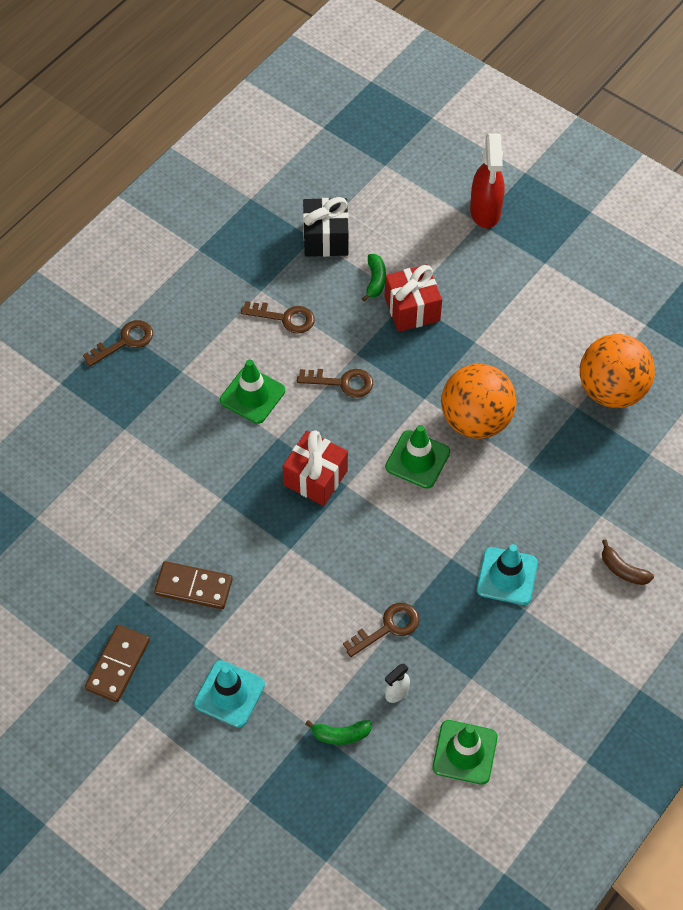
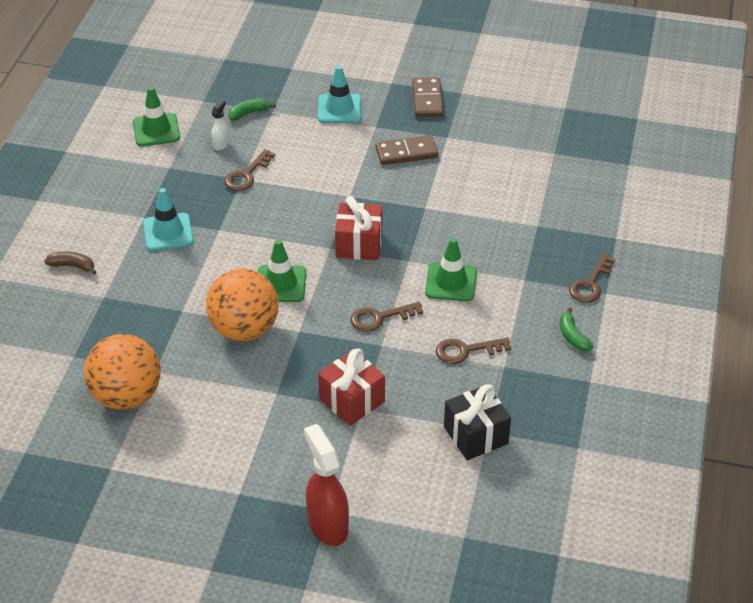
camera: 155 degrees right, 15 degrees down
green banana [362,254,386,301] -> green banana moved to [560,307,594,351]

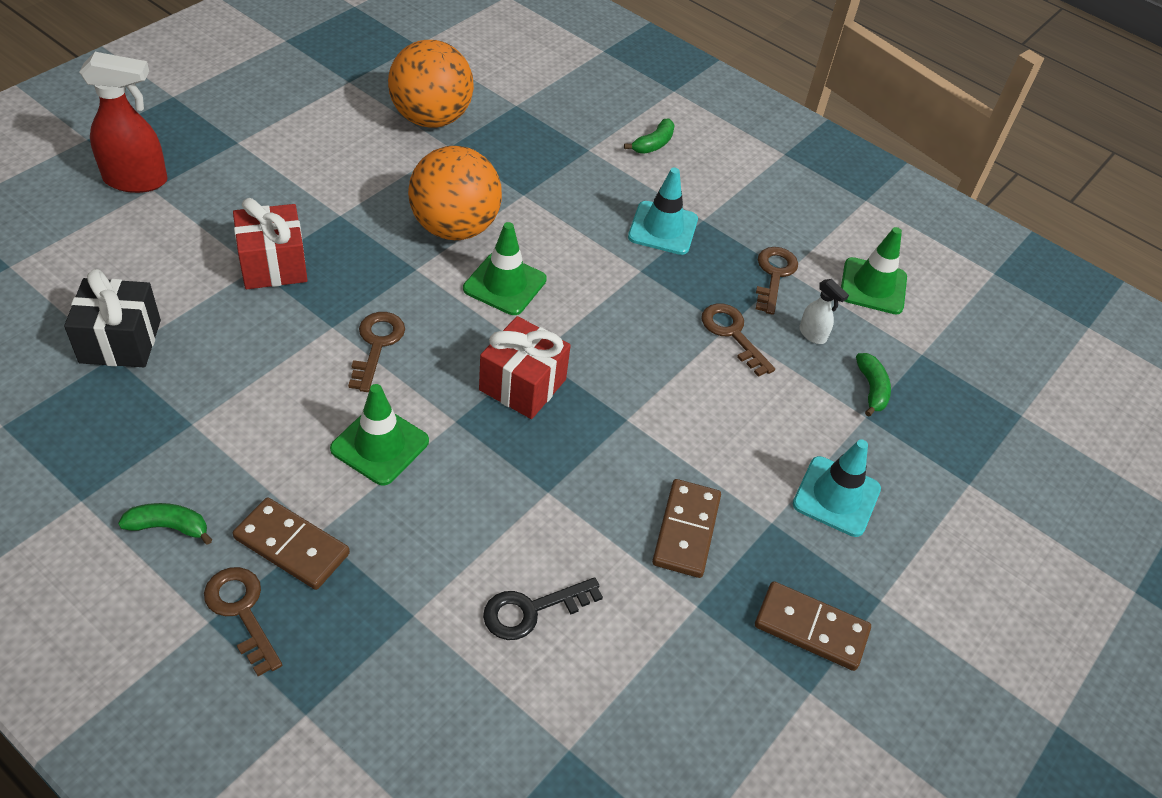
camera: 110 degrees right, 5 degrees up
brown banana [44,252,96,275] -> green banana [624,118,675,154]
brown key [436,337,511,364] -> brown key moved to [756,247,798,315]
none -> brown domino [233,497,350,590]
none -> black key [483,577,603,640]

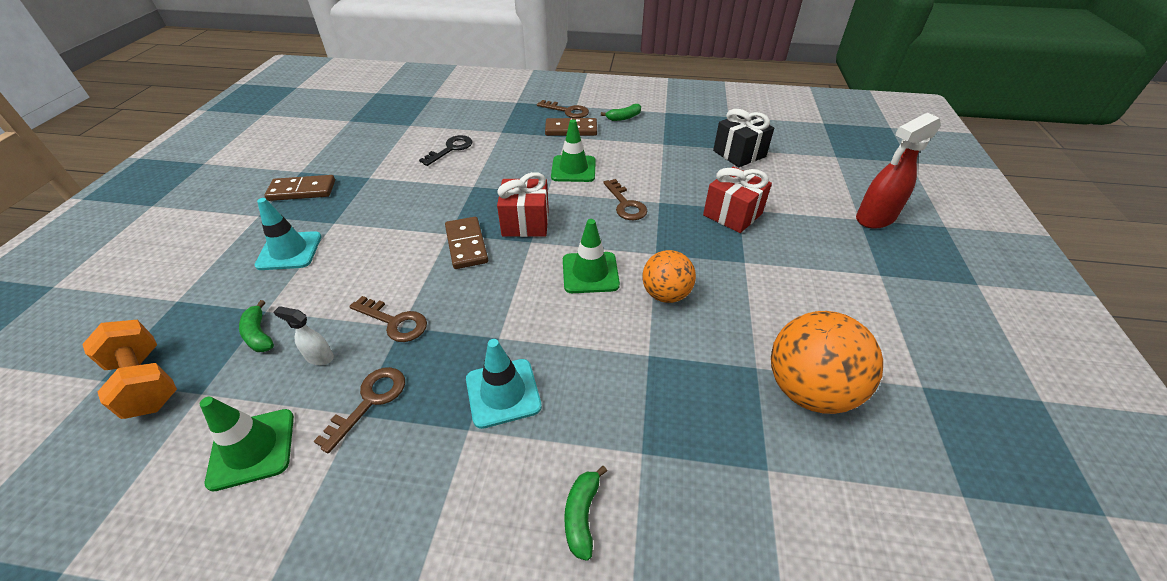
camera: 155 degrees right, 5 degrees down
orange ball [408,146,502,240] -> orange ball [642,250,696,303], size x0.63
brown domino [652,479,721,578] -> brown domino moved to [445,217,488,269]
brown key [756,247,798,315] -> brown key turned 135 degrees counterclockwise [314,367,405,453]
none -> orange dumbbell [82,320,177,419]

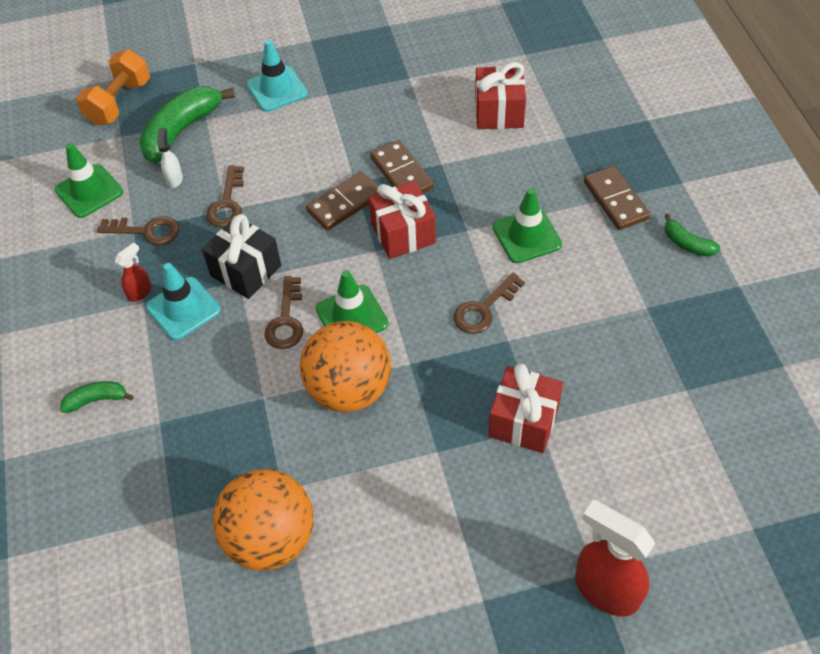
camera: 70 degrees right, 10 degrees up
green banana [239,300,274,352] -> green banana [139,86,235,164], size x2.00
brown domino [264,175,335,201] -> brown domino moved to [370,140,434,193]
black key [419,135,472,166] -> red gift [475,62,526,129]
brown key [537,100,589,118] -> brown key moved to [264,276,303,349]
orange ball [642,250,696,303] -> orange ball [300,321,391,412], size x1.58
black gift [713,109,774,167] -> black gift moved to [202,214,281,299]
none -> red spray bottle [115,242,151,302]

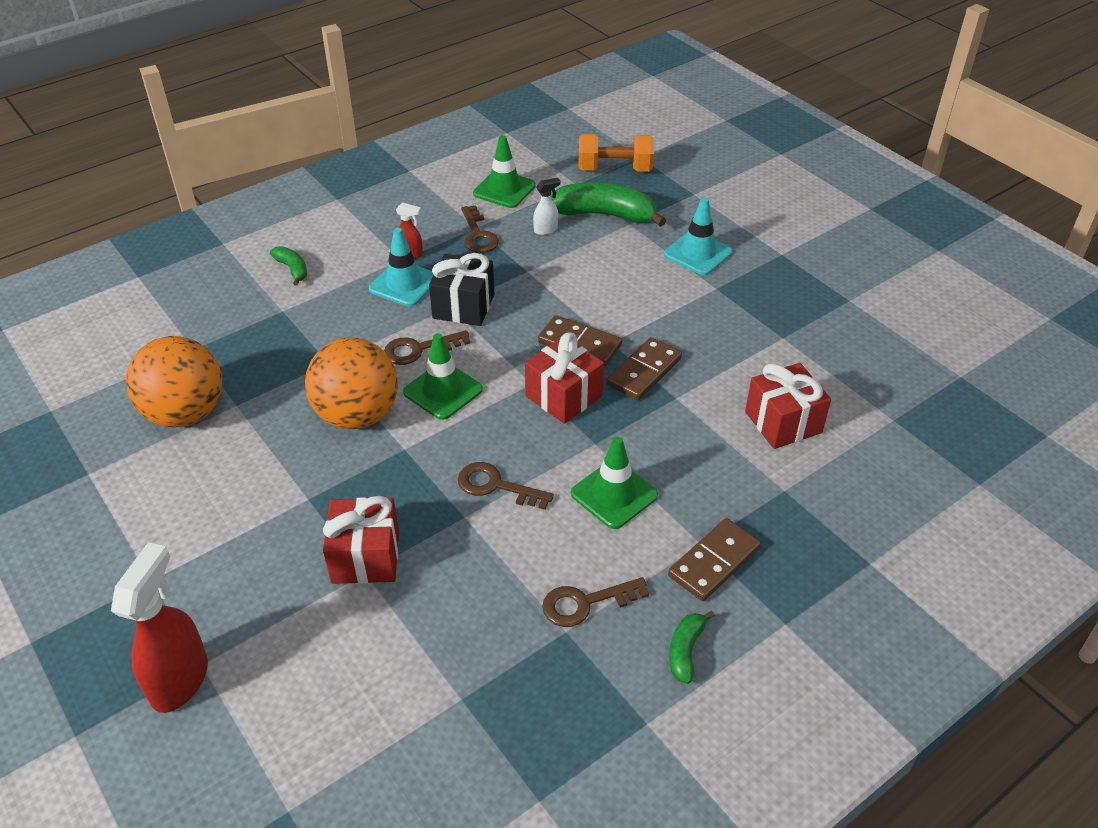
camera: 65 degrees right, 10 degrees down
brown key [206,165,244,228] -> brown key moved to [542,577,649,627]

